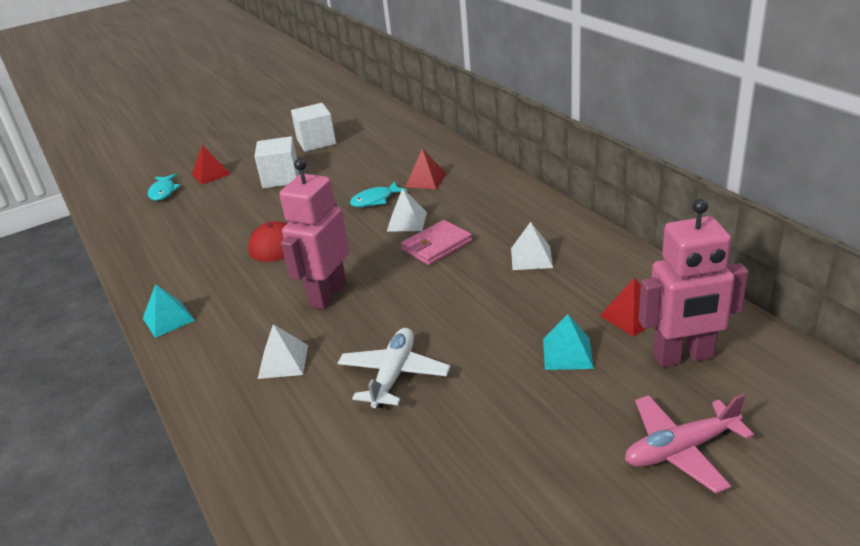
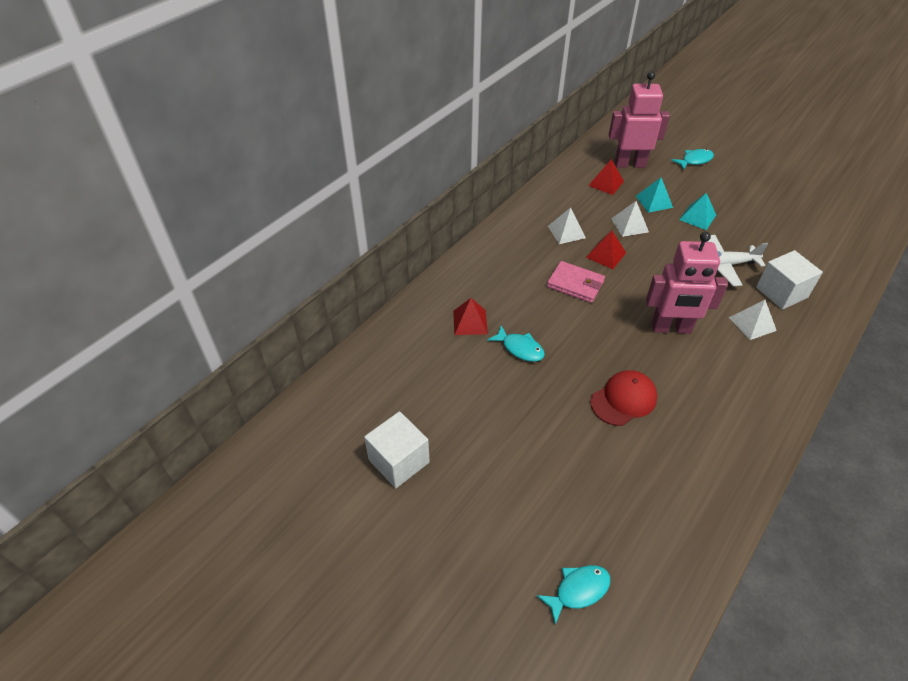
camera: 115 degrees left, 15 degrees up
turquoise pyramid [143,284,195,338] -> turquoise pyramid moved to [679,193,716,230]
red pyramid [192,145,231,184] -> red pyramid moved to [586,231,626,269]
white cube [254,136,299,189] -> white cube moved to [756,250,823,310]
white pyramid [387,188,427,232] -> white pyramid moved to [611,201,649,237]
pink plane [625,394,754,493] -> turquoise fish [671,149,714,170]
pink robot [639,199,748,367] -> pink robot turned 60 degrees counterclockwise [609,72,670,168]

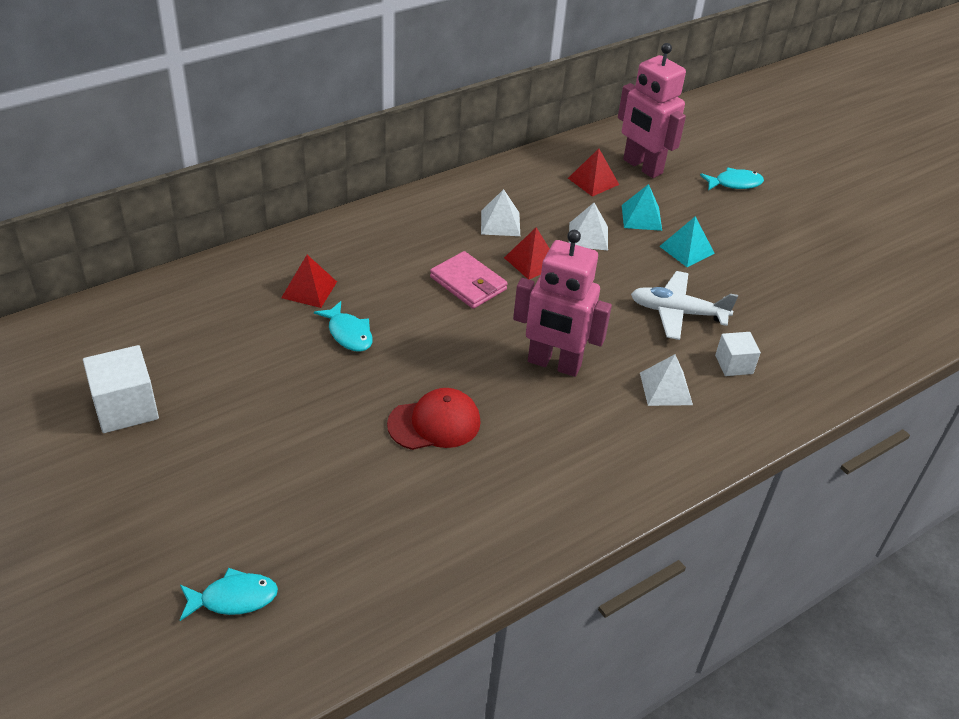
camera: 15 degrees right, 5 degrees down
pink robot [609,72,670,168] -> pink robot turned 150 degrees counterclockwise [618,43,686,178]
white cube [756,250,823,310] -> white cube [715,332,761,376], size x0.61

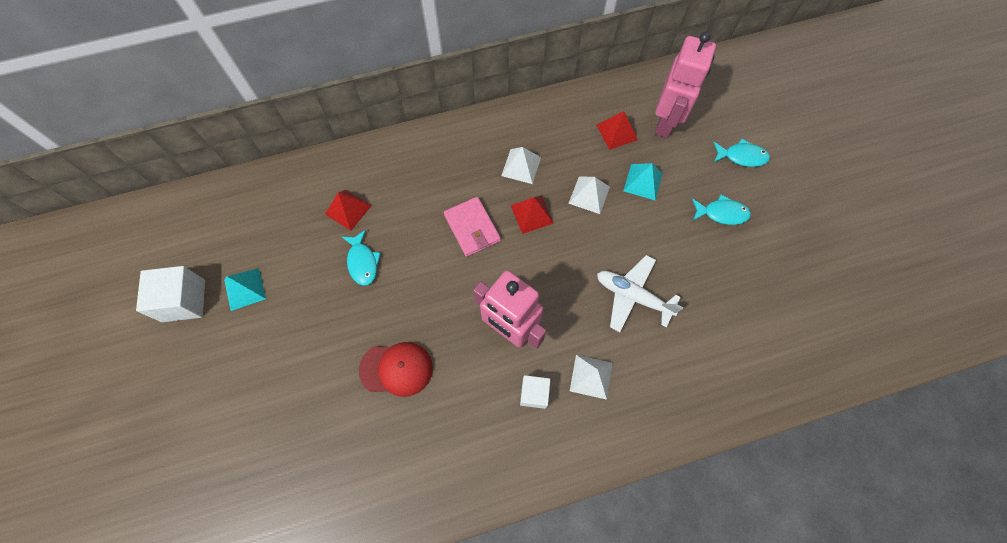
camera: 20 degrees right, 25 degrees up
turquoise fish [180,568,278,621] -> turquoise fish moved to [692,194,751,225]
pink robot [618,43,686,178] -> pink robot turned 135 degrees counterclockwise [655,32,716,138]
turquoise pyramid [659,216,715,267] -> turquoise pyramid moved to [224,268,266,311]
white cube [715,332,761,376] -> white cube moved to [520,375,550,409]

